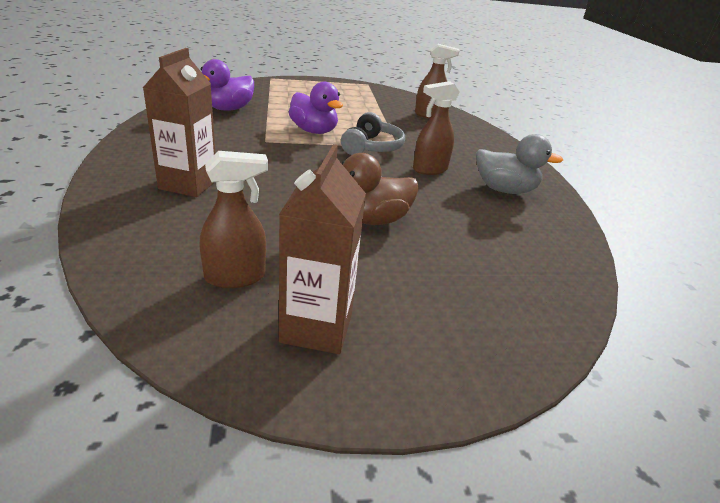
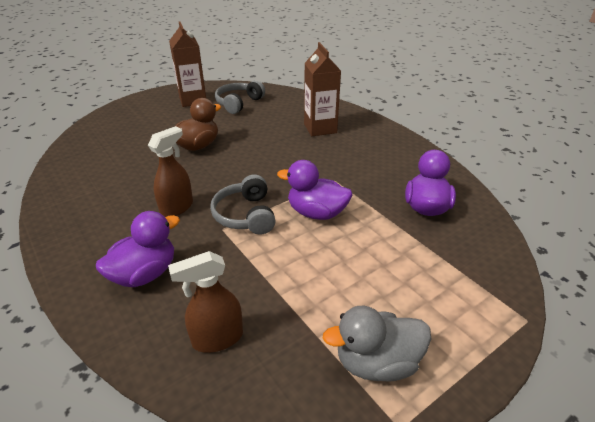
camera: 155 degrees right, 5 degrees up
brown spray bottle [199,151,268,288] -> grey headphones [215,80,265,114]
grey duck [476,134,563,194] -> grey duck moved to [323,306,431,382]
none -> purple duck [96,211,180,287]

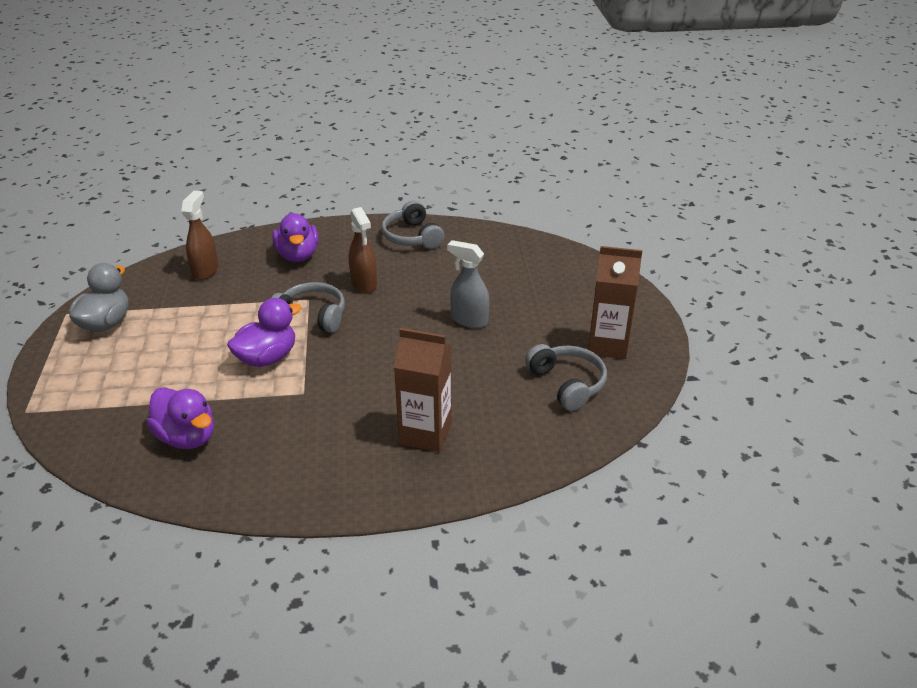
camera: 120 degrees right, 0 degrees up
brown duck [174,98,221,151] -> grey spray bottle [447,240,490,328]
none -> grey headphones [381,201,444,249]

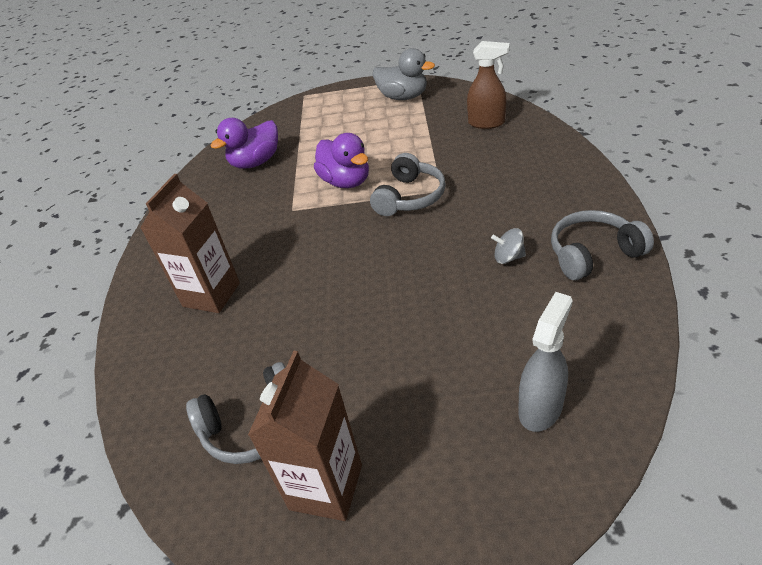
camera: 100 degrees right, 5 degrees up
purple duck [272,213,319,262] -> none
brown spray bottle [349,207,377,293] -> none
grey spray bottle [447,240,490,328] -> grey spray bottle moved to [518,292,573,432]
none -> grey spinning top [491,228,526,264]

